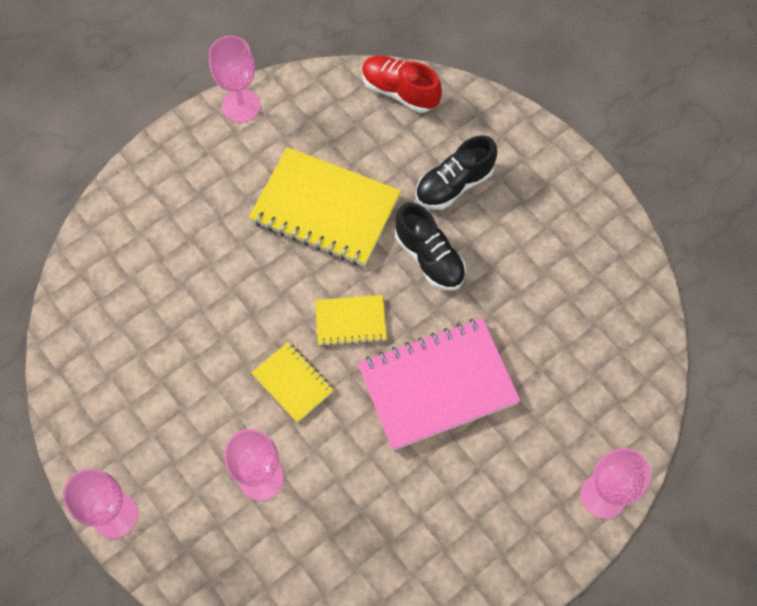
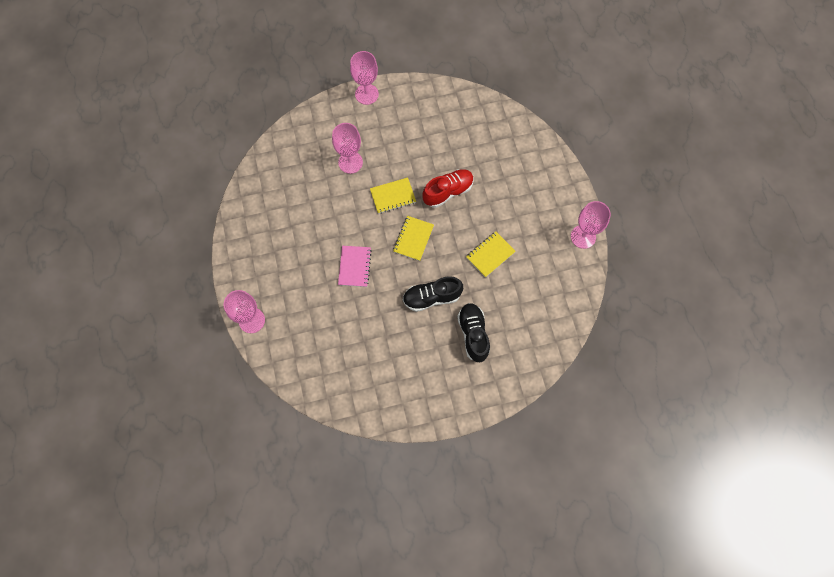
camera: 115 degrees right, 5 degrees up
yellow notebook [249,147,401,266] -> yellow notebook [466,232,516,278], size x0.51
pink notebook [358,318,521,451] -> pink notebook [338,246,372,287], size x0.51
red shoe [362,55,442,113] -> red shoe moved to [422,169,474,208]

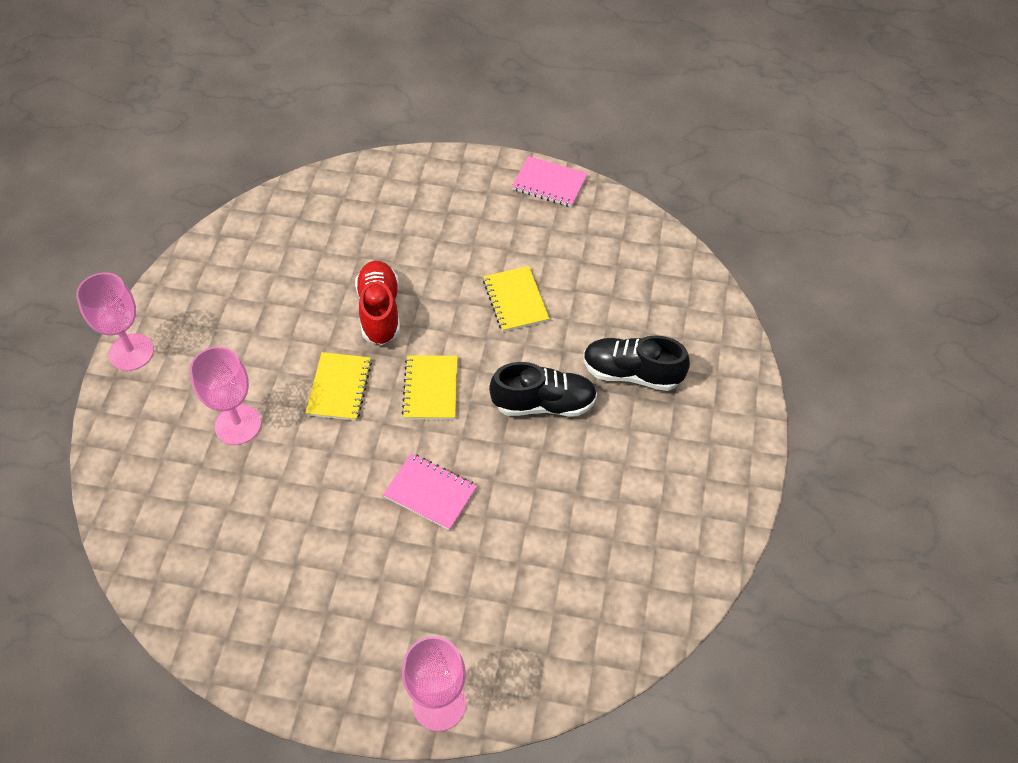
camera: 65 degrees left, 15 degrees down
yellow notebook [393,216,434,261] -> yellow notebook turned 45 degrees clockwise [402,355,458,420]
black shoe [403,276,463,312] -> black shoe turned 105 degrees counterclockwise [489,362,597,417]
pink goblet [571,201,611,249] -> pink notebook [512,156,588,207]

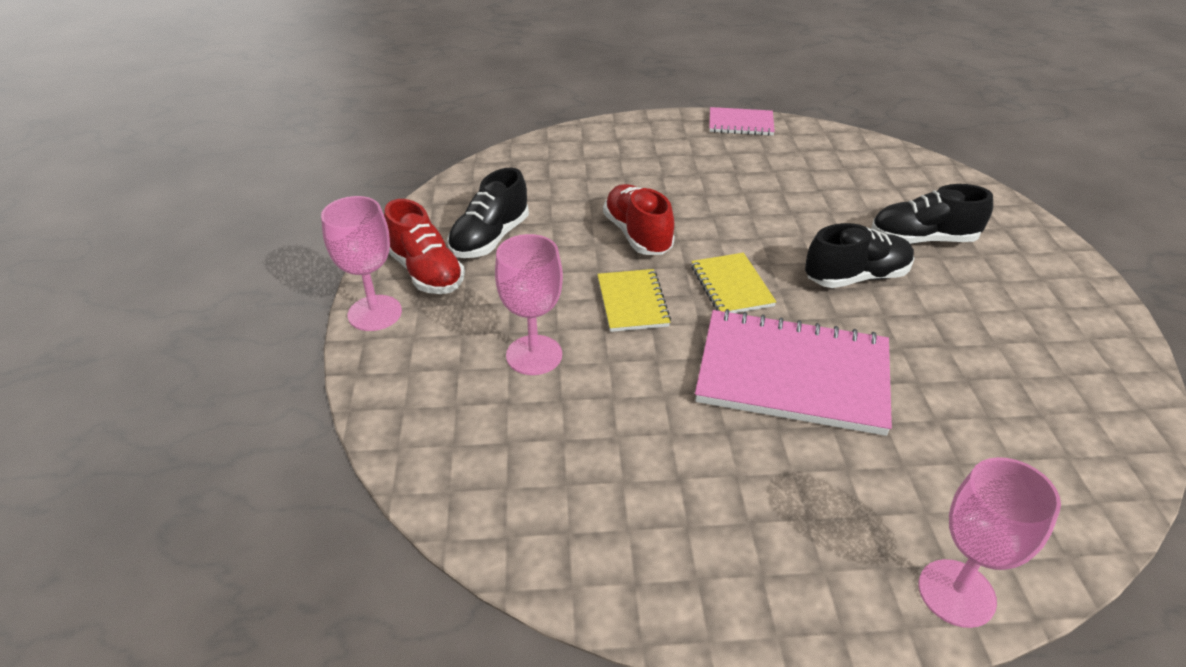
camera: 15 degrees left, 15 degrees down
pink notebook [383,453,477,530] -> pink notebook [695,309,892,436], size x1.94
yellow notebook [483,266,550,332] -> none
none -> red shoe [384,199,465,294]
none -> black shoe [447,167,529,258]

